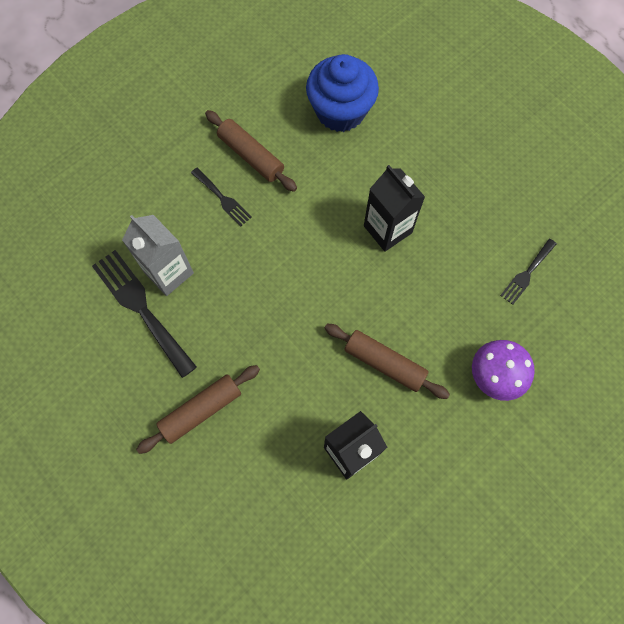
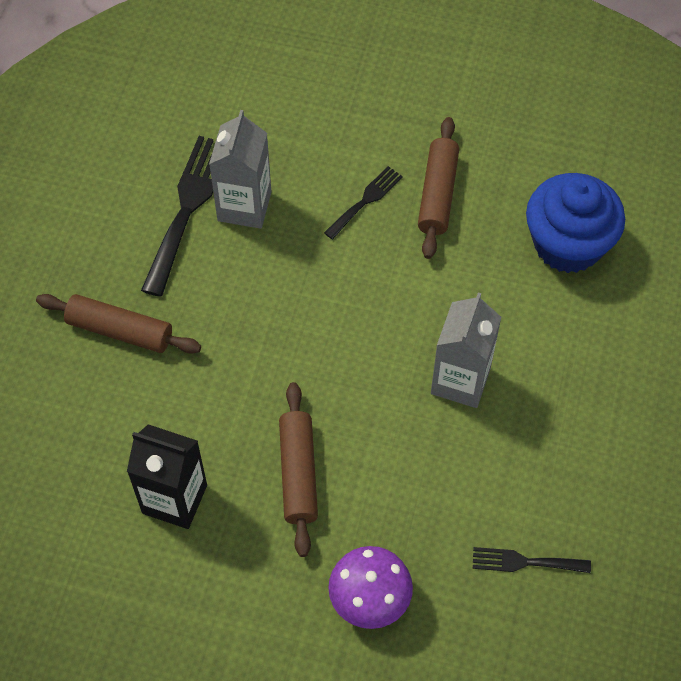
camera: 55 degrees right, 10 degrees down
black fork [191,167,252,226] -> black fork turned 150 degrees counterclockwise [324,166,403,239]
black carton [364,165,425,252] -> grey carton [431,292,501,408]

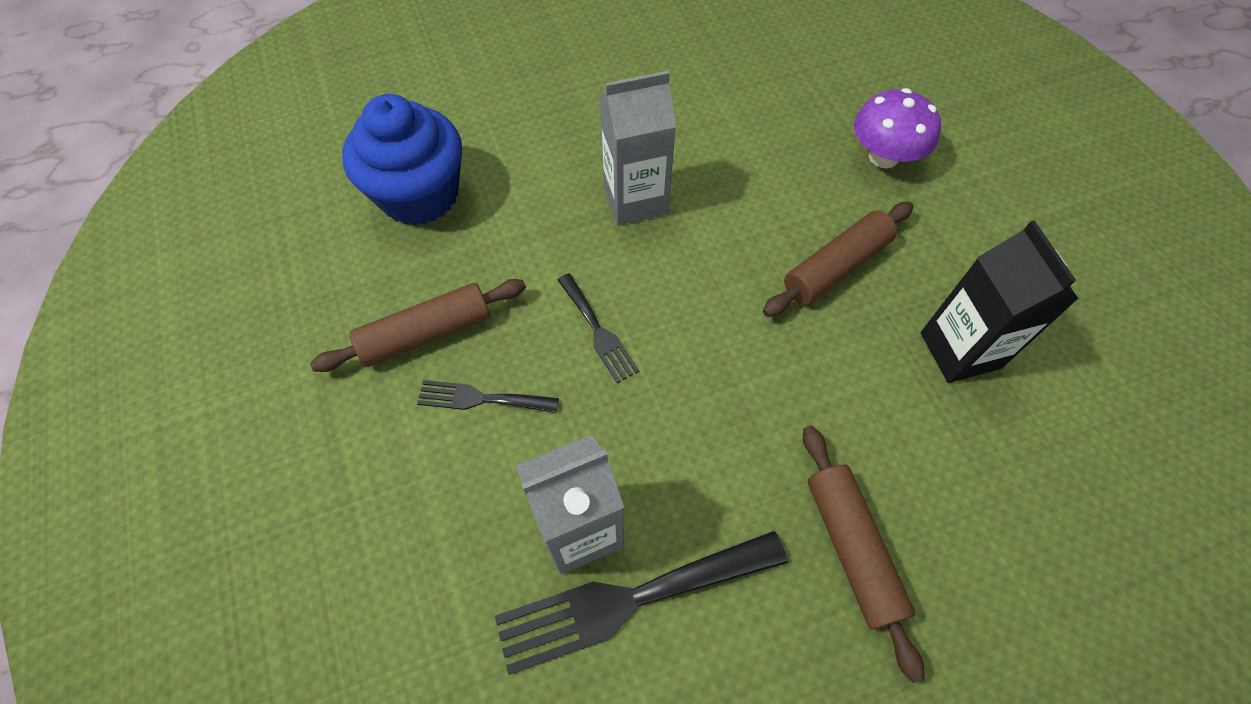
camera: 125 degrees left, 0 degrees up
black fork [473,547,591,573] -> black fork moved to [557,273,639,383]

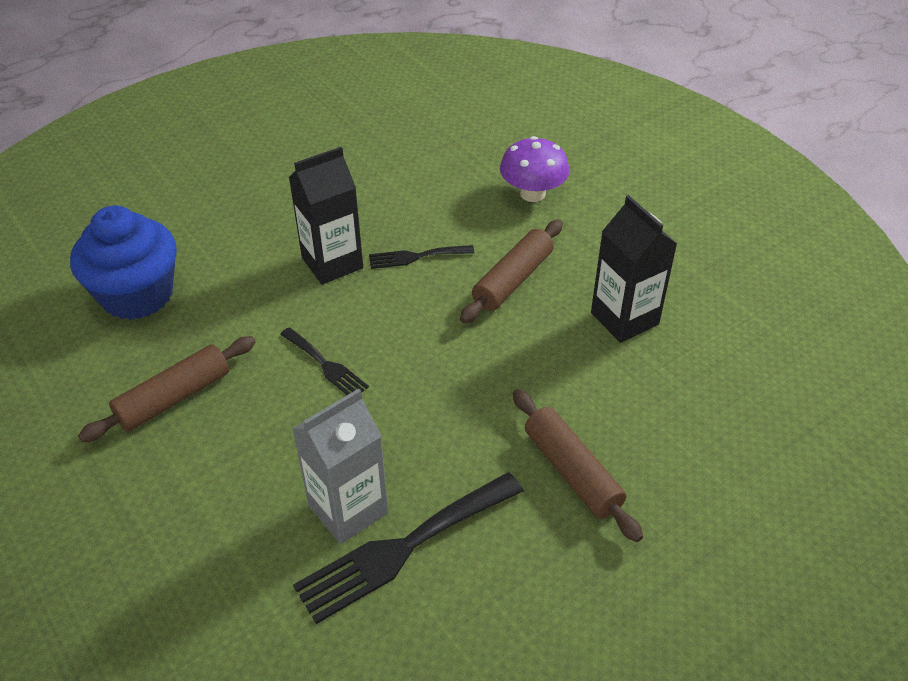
camera: 15 degrees left, 15 degrees down
black fork [417,380,559,413] -> black fork moved to [369,245,474,269]
grey carton [599,71,676,225] -> black carton [289,147,363,285]

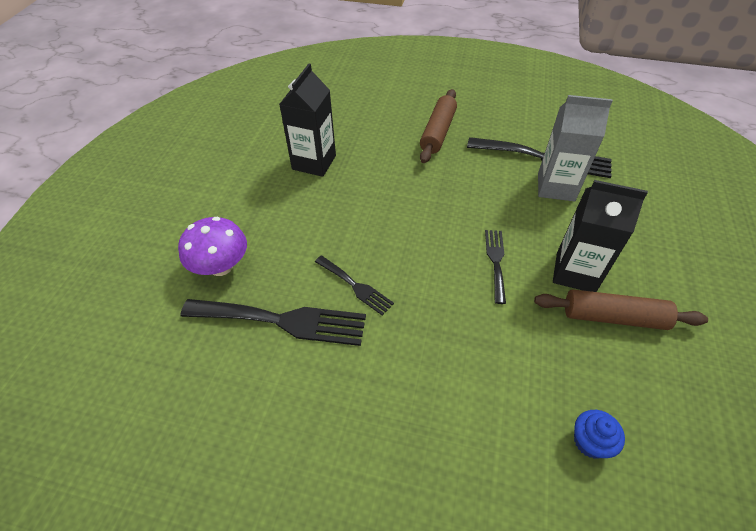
camera: 130 degrees left, 5 degrees up
blue cupcake [70,205,177,320] -> blue cupcake [574,410,625,459], size x0.43
black carton [289,147,363,285] -> black carton moved to [553,180,648,292]
brown rolling pin [460,220,563,323] -> none
none -> black fork [181,299,366,346]

